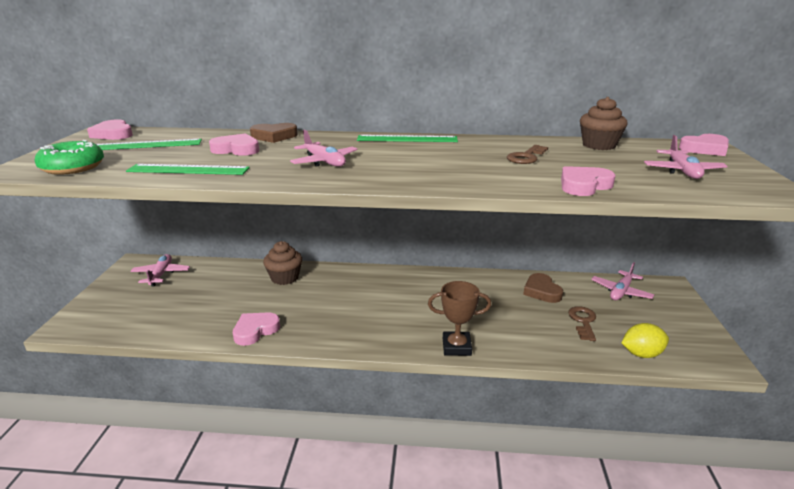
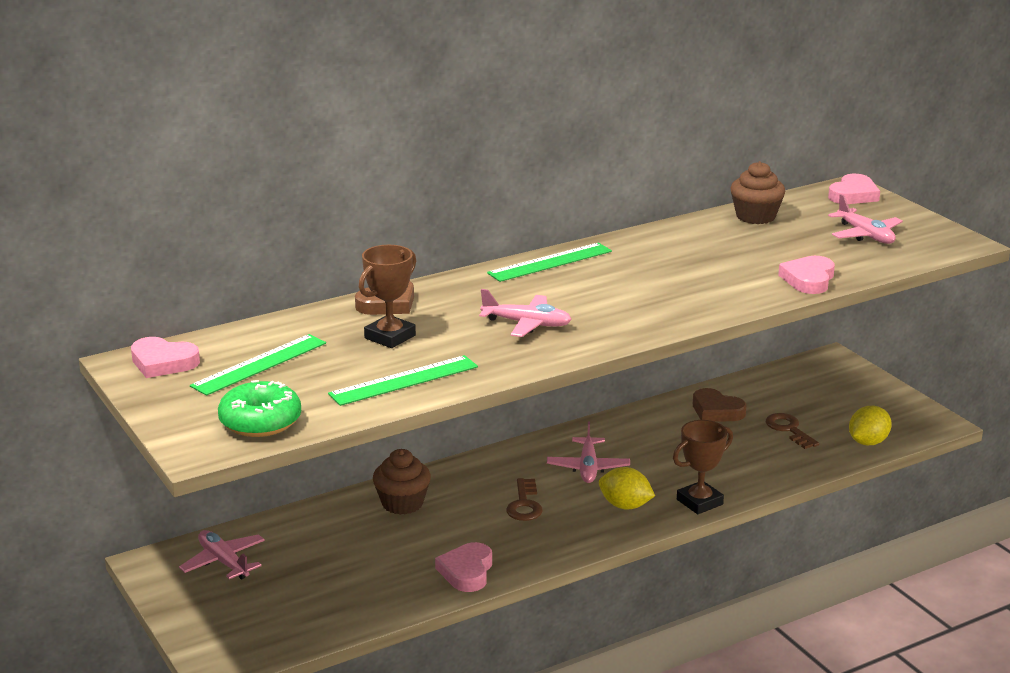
camera: 35 degrees left, 0 degrees up
pink heart [209,133,259,156] -> brown trophy [359,245,416,348]
brown key [507,145,548,164] -> brown key moved to [506,478,543,521]
pink plane [591,262,654,300] -> pink plane moved to [547,421,630,483]
none -> yellow lemon [599,467,655,509]

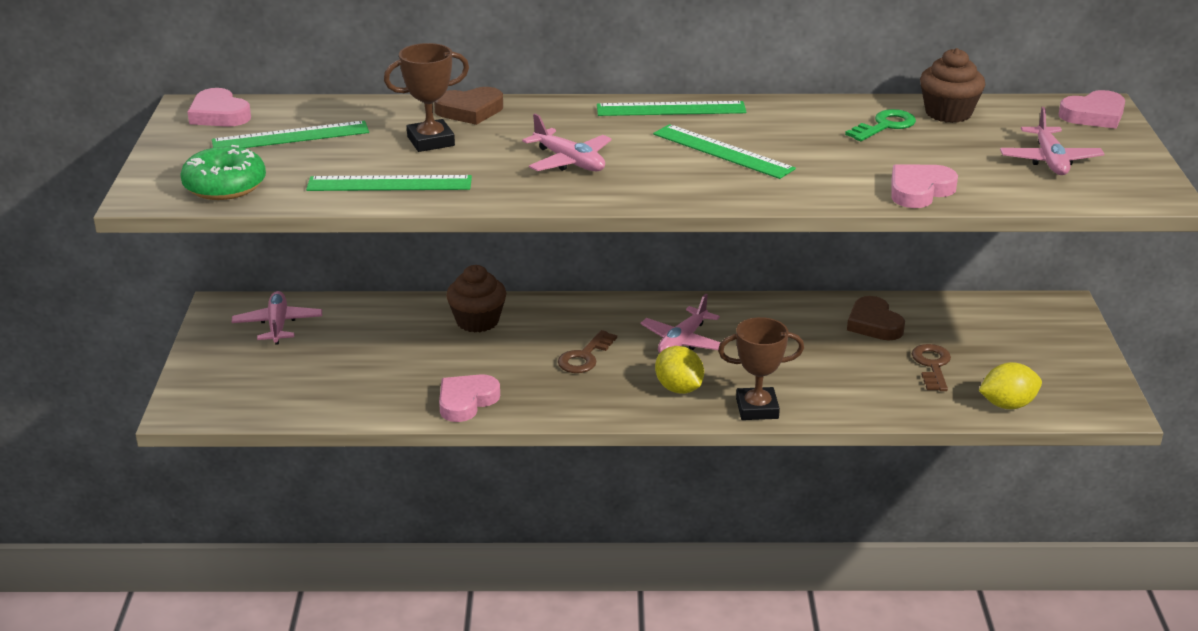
camera: 30 degrees right, 5 degrees up
none -> green ruler [653,124,796,179]
none -> green key [845,109,916,141]

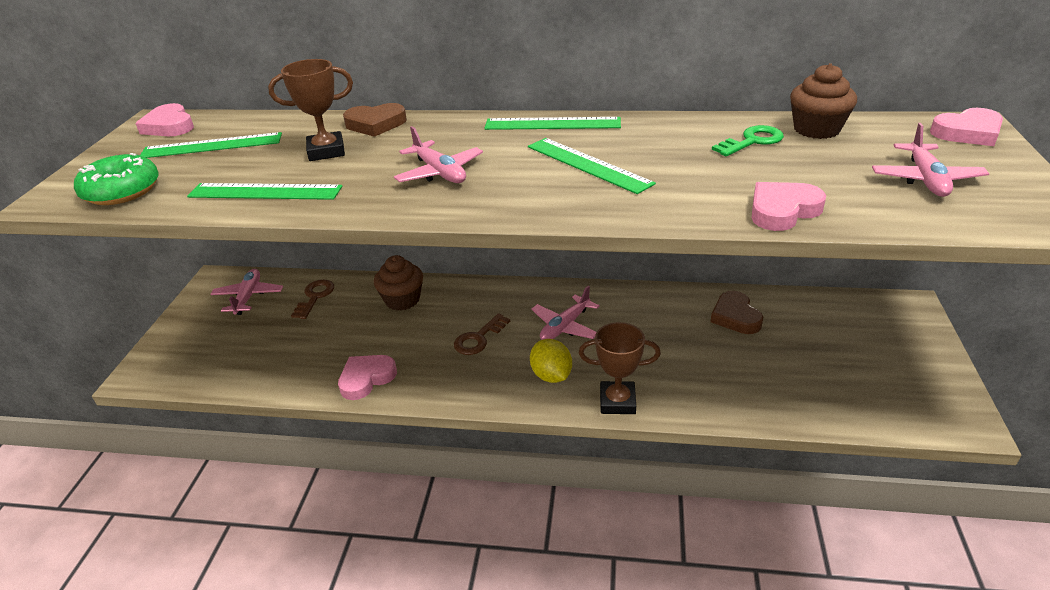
camera: 10 degrees right, 5 degrees up
brown key [912,344,951,391] -> brown key moved to [291,280,334,319]
yellow lemon [979,362,1042,409] -> none

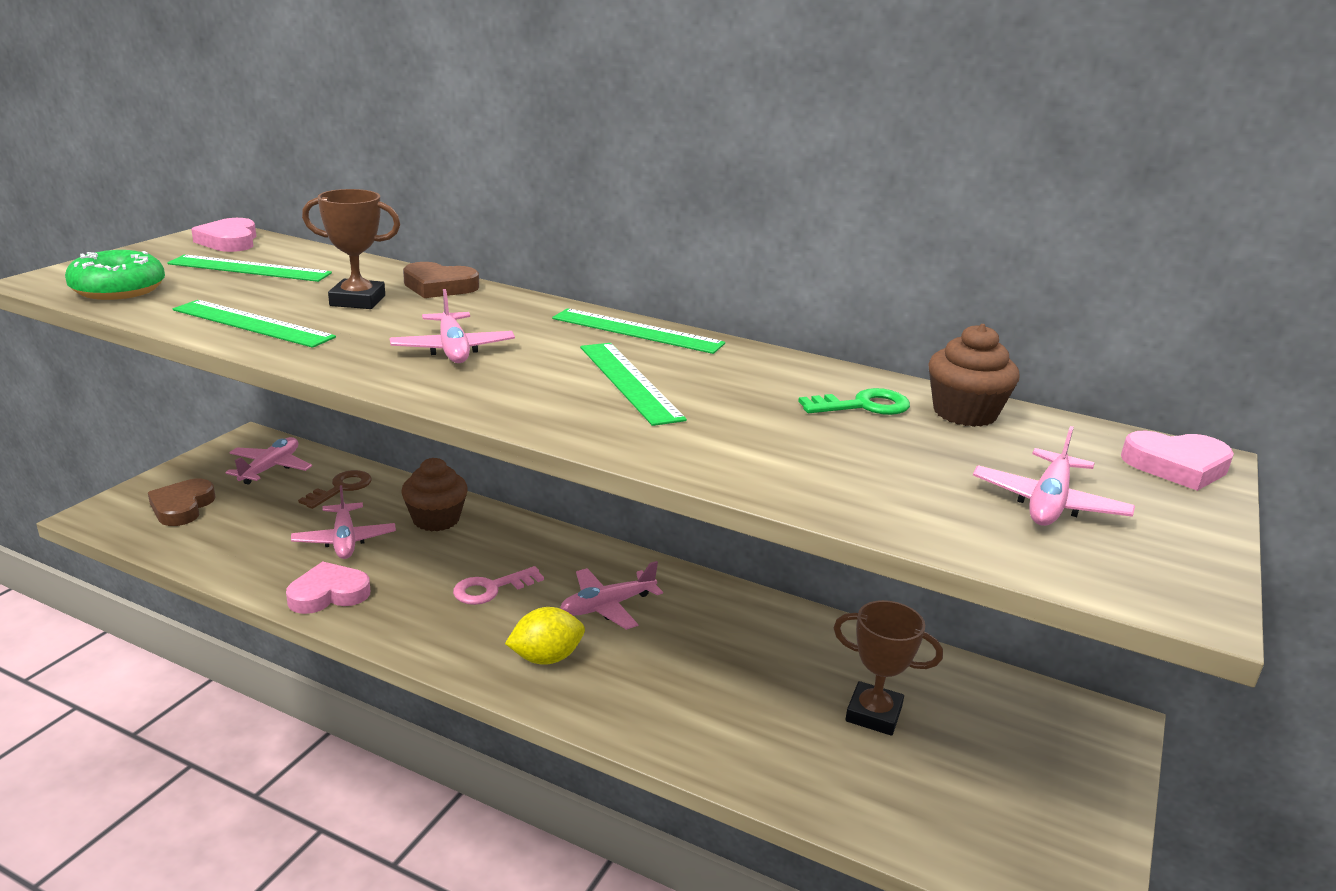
camera: 15 degrees right, 10 degrees down
brown key [454,313,510,355] -> pink key [453,566,544,605]
yellow lemon [530,339,572,383] -> yellow lemon turned 75 degrees clockwise [505,607,585,665]
brown trophy [579,322,661,414] -> brown trophy moved to [833,600,943,736]
brown heart [710,291,763,334] -> brown heart moved to [148,479,216,526]
pink heart [751,182,826,231] -> none
none -> pink plane [291,485,396,559]

